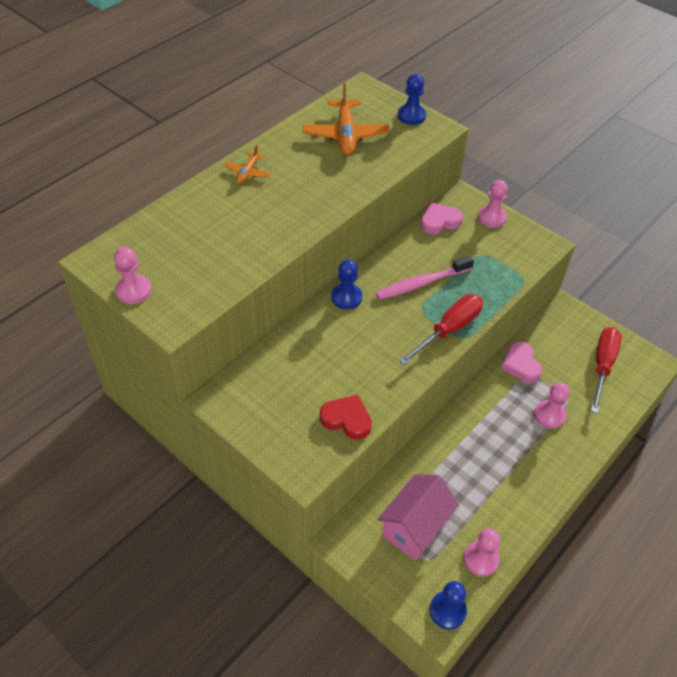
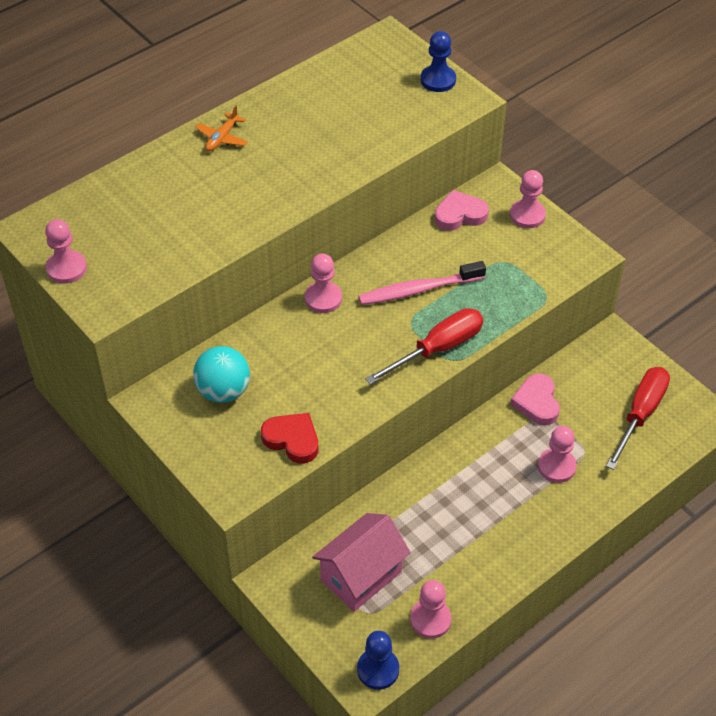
camera: 10 degrees right, 0 degrees up
orange plane [303,83,390,156] -> none
blue pawn [331,259,362,309] -> pink pawn [305,253,342,313]
none -> turquoise ball [193,346,250,403]

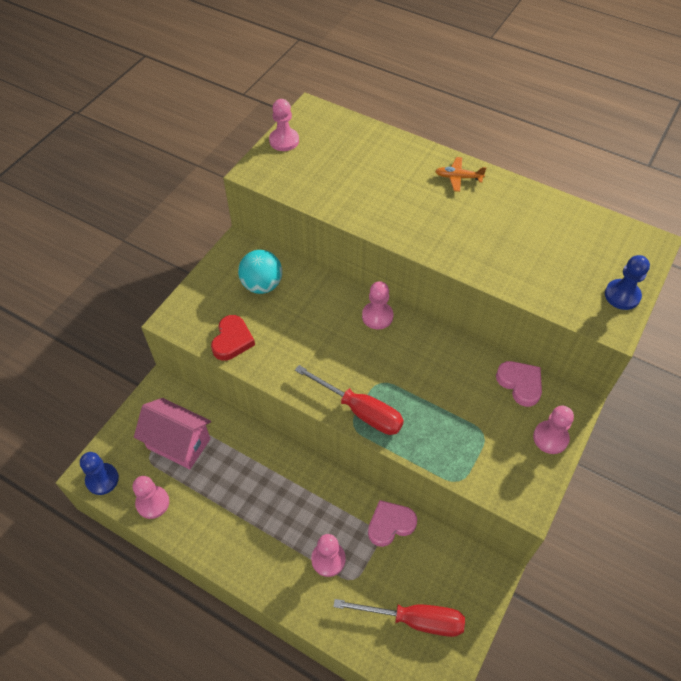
camera: 70 degrees right, 5 degrees up
pink toothbrush [358,261,486,305] -> none

